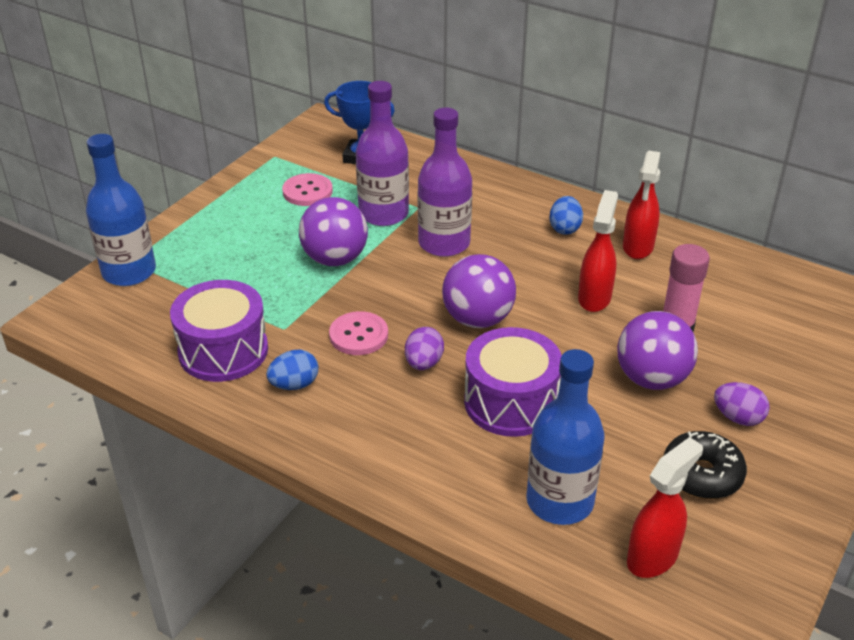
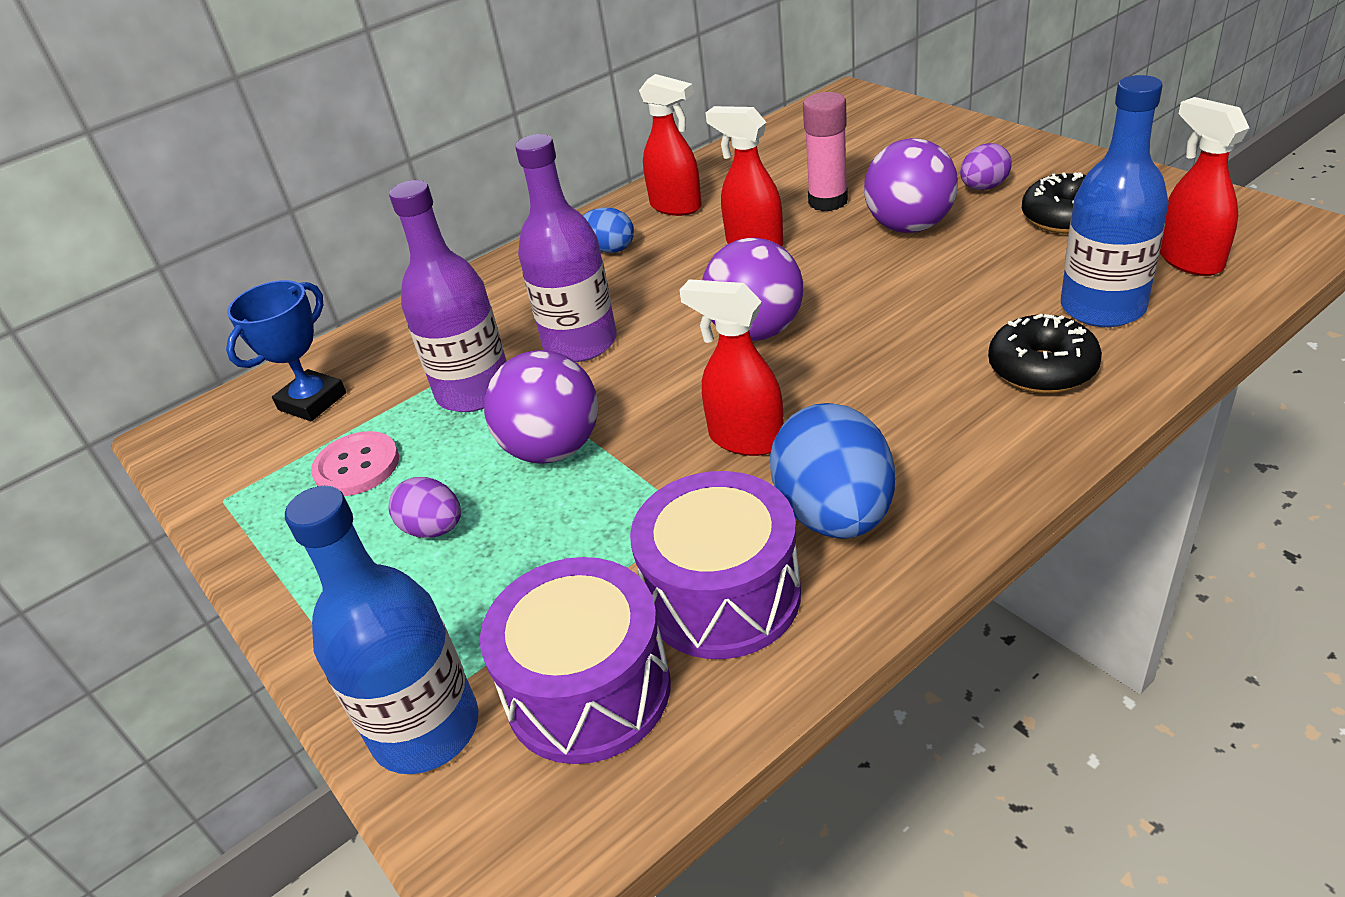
camera: 65 degrees left, 0 degrees up
blue egg [266,350,318,390] -> blue egg [770,403,895,539], size x1.85
pink button [329,311,388,355] -> red spray bottle [679,279,784,456]
purple egg [405,327,444,370] -> purple egg moved to [388,477,461,538]
purple drum [464,327,562,437] -> purple drum moved to [480,557,671,764]
none -> black donut [988,314,1102,393]

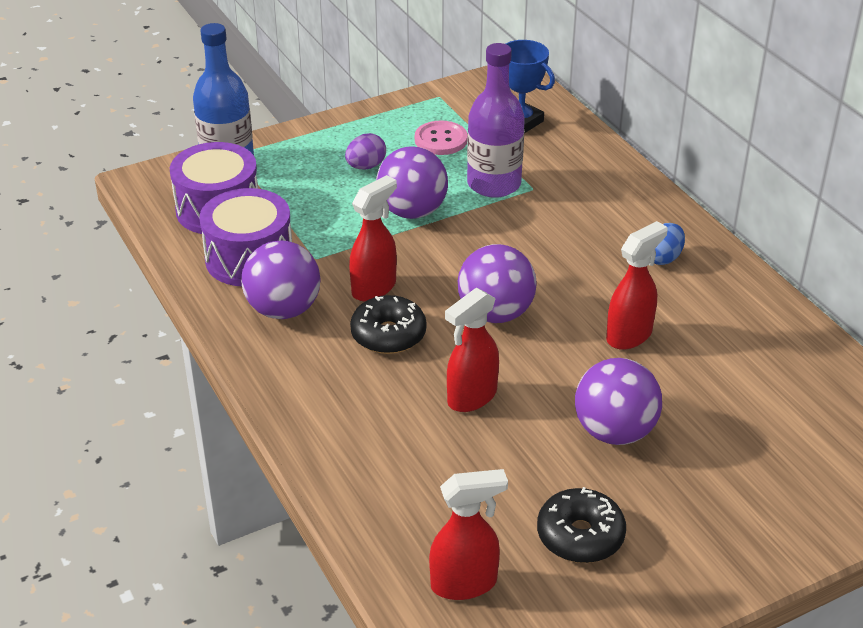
camera: 95 degrees right, 0 degrees up
purple bottle [515,134,617,362] -> none
red spray bottle [639,74,702,216] -> red spray bottle moved to [445,288,499,412]
blue egg [770,403,895,539] -> purple ball [241,240,321,319]
pink glue stick [803,92,848,211] -> none
purple egg [960,143,1012,190] -> none
black donut [988,314,1102,393] -> black donut moved to [350,295,427,354]
blue bottle [1061,75,1169,327] -> none

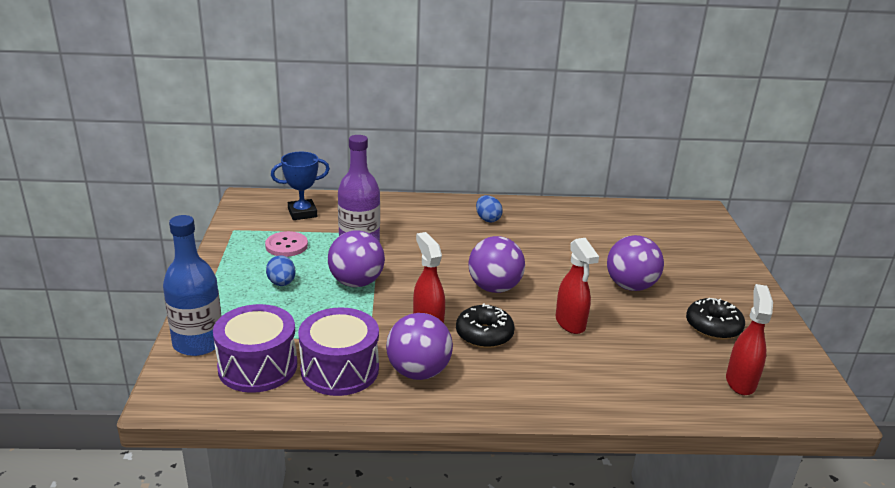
camera: 65 degrees left, 10 degrees down
purple egg [345,133,386,169] -> blue egg [266,256,296,286]
red spray bottle [606,221,668,350] -> none

